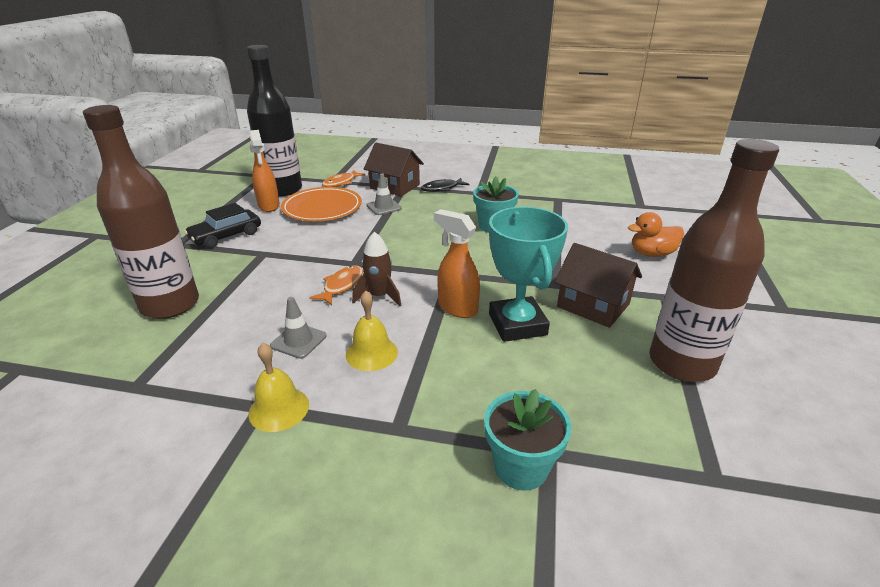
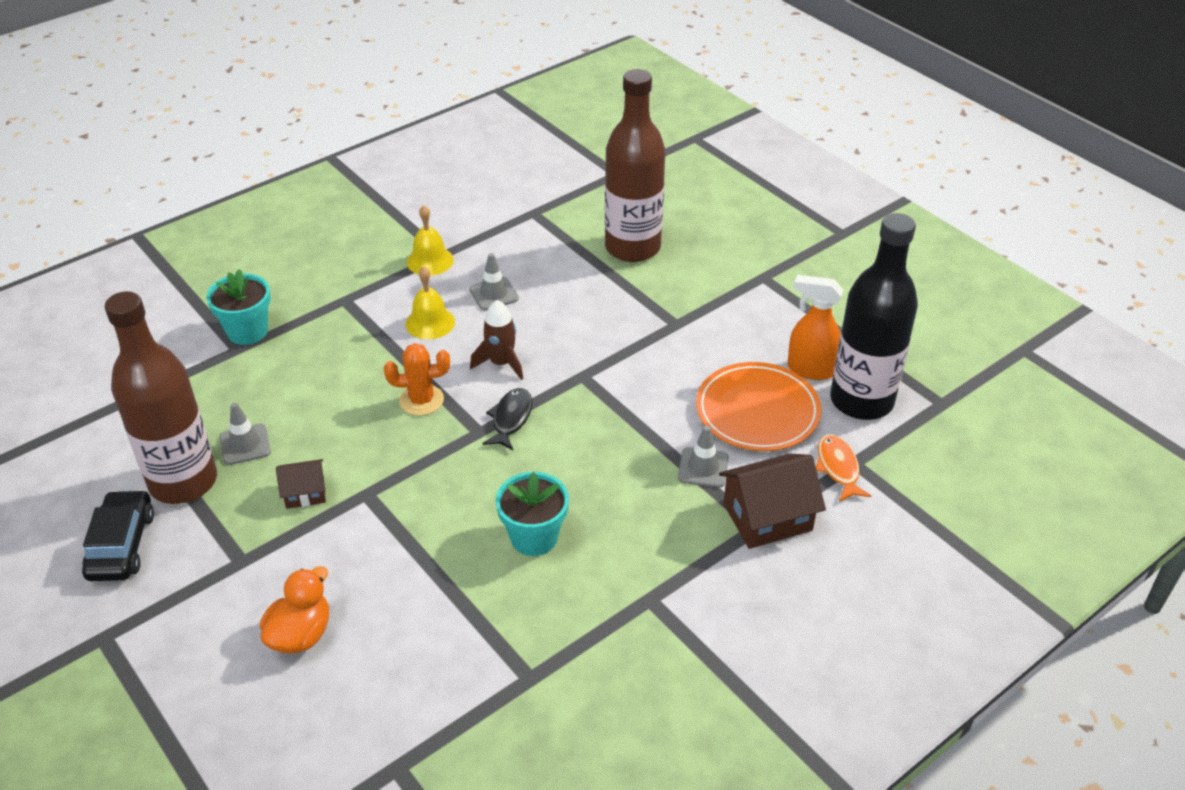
camera: 130 degrees right, 10 degrees up
black car [184,203,261,248] -> black car moved to [82,490,154,581]
orange fish [309,265,363,305] -> none
black fish [421,178,469,192] -> black fish moved to [482,388,532,450]
orange spray bottle [434,209,480,318] -> orange cactus [384,343,450,416]
turquoise trophy [489,207,568,342] -> none
brown house [555,243,642,328] -> brown house [276,459,326,509], size x0.57
none -> grey traffic cone [220,403,271,465]

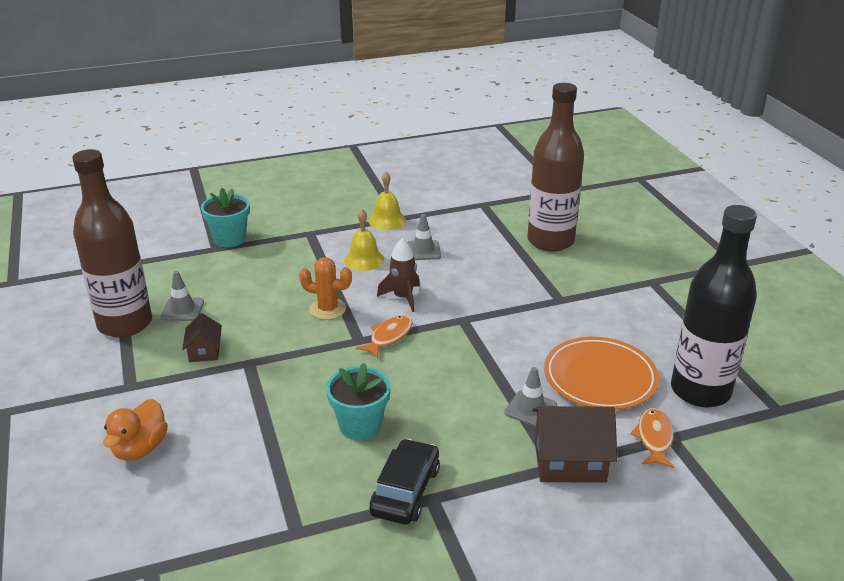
camera: 20 degrees right, 10 degrees down
black car [82,490,154,581] -> black car moved to [370,439,440,524]
orange duck [260,566,329,654] -> orange duck turned 150 degrees clockwise [103,399,168,461]
brown house [276,459,326,509] -> brown house turned 75 degrees clockwise [182,313,222,362]
black fish [482,388,532,450] -> orange fish [356,315,413,359]
orange spray bottle [787,275,843,380] -> none

